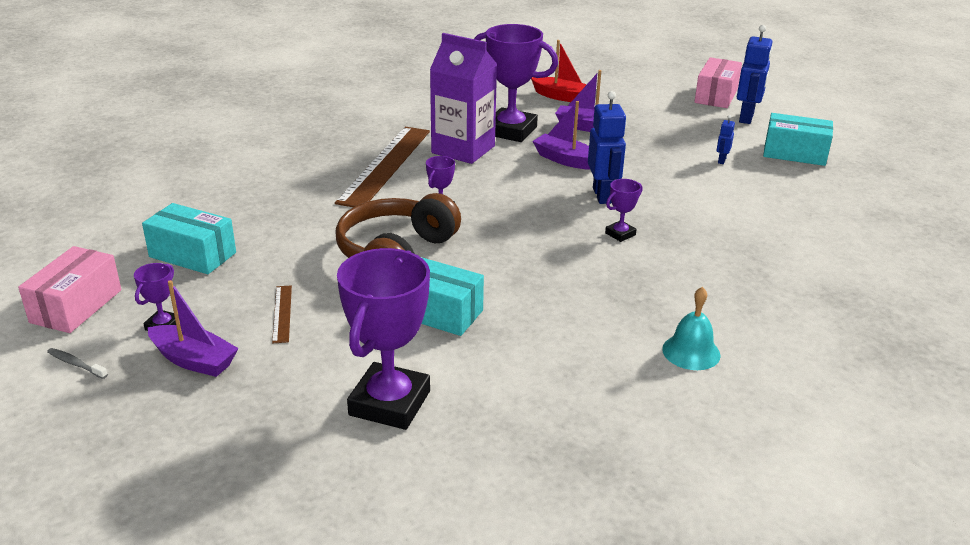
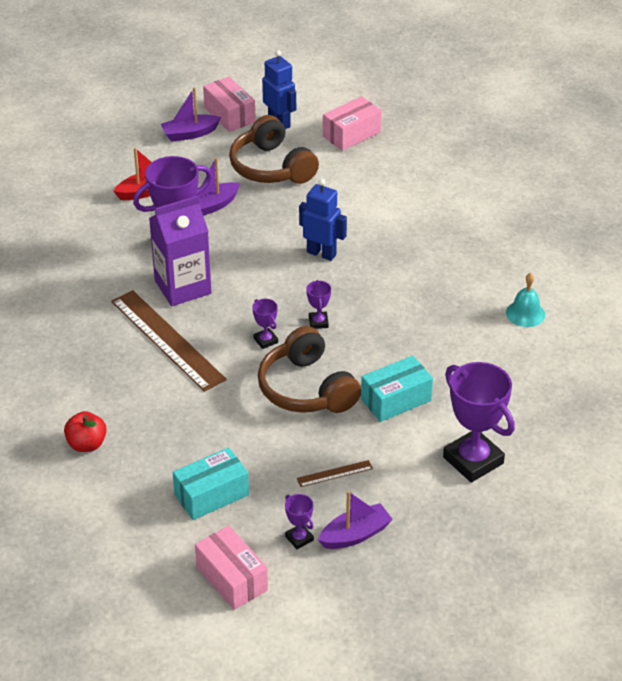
camera: 55 degrees left, 10 degrees up
grey toothbrush [47,348,108,379] -> none
brown ruler [272,285,292,343] -> brown ruler turned 45 degrees counterclockwise [297,460,373,487]
purple boat [532,101,590,170] -> purple boat moved to [161,87,221,142]
purple trophy [605,179,642,242] -> purple trophy moved to [306,280,331,329]
blue robot [716,115,735,164] -> none
turquoise box [763,113,833,166] -> pink box [323,96,381,151]
none -> red apple [64,411,107,452]
none -> brown headphones [229,115,319,184]

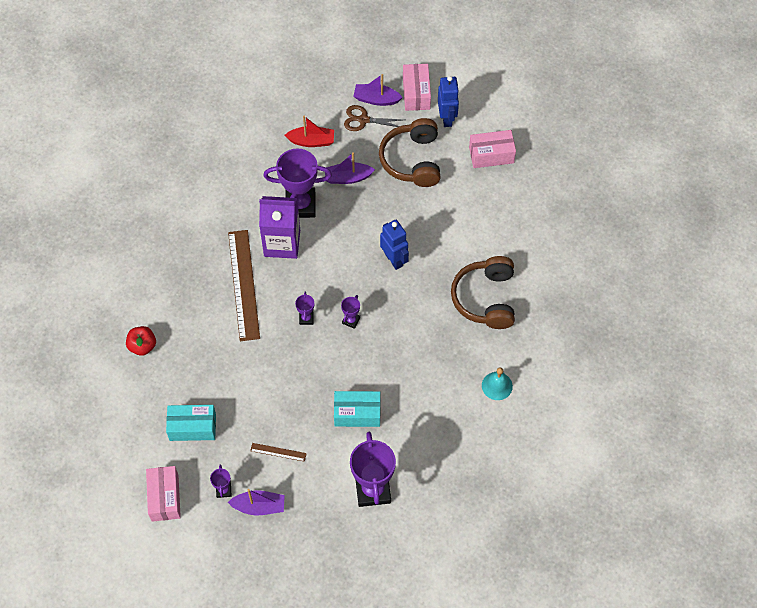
camera: 30 degrees right, 20 degrees up
brown headphones [258,326,361,413] -> brown headphones moved to [451,256,515,329]
none -> brown scissors [344,105,403,131]

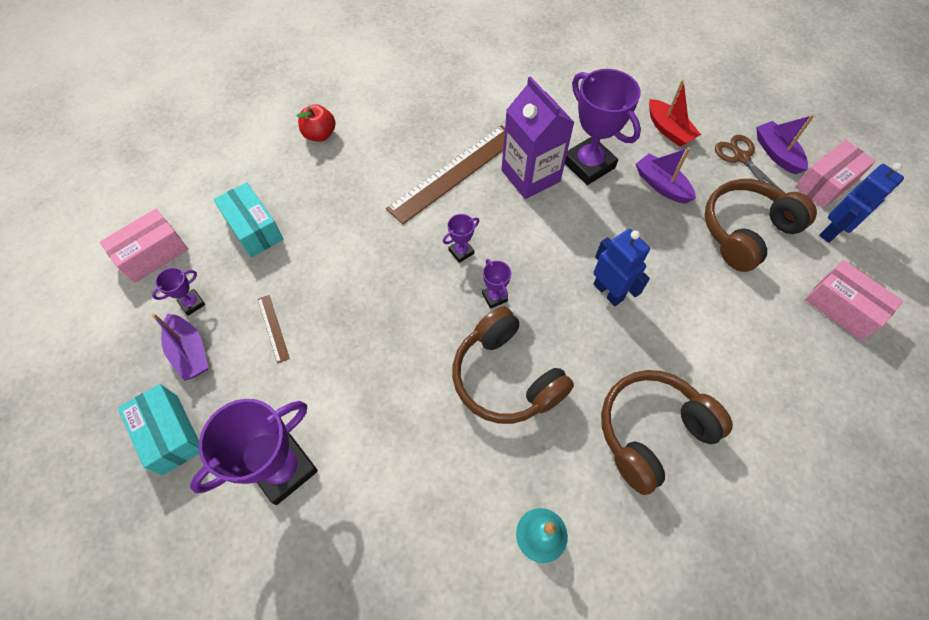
camera: 55 degrees right, 0 degrees up
turquoise box [334,391,381,427] -> turquoise box moved to [118,384,199,476]
purple trophy [341,295,360,329] -> purple trophy turned 75 degrees clockwise [482,259,511,309]
blue robot [380,220,409,270] -> blue robot turned 60 degrees counterclockwise [593,229,650,306]
none -> brown headphones [452,306,574,424]

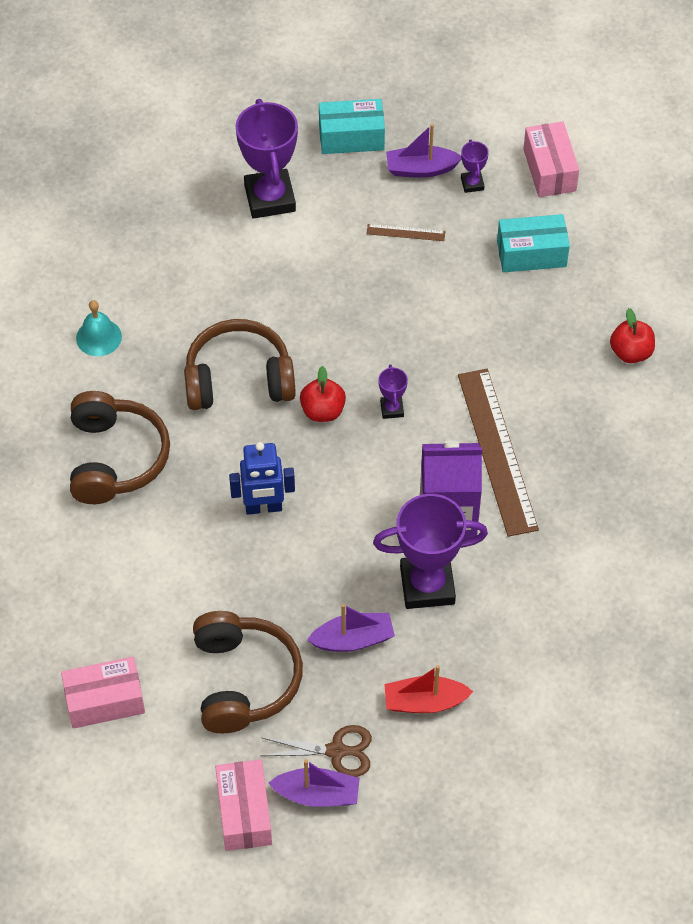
camera: 120 degrees right, 5 degrees down
purple trophy [482,259,511,309] -> red apple [300,366,346,422]
blue robot [819,163,904,243] -> none

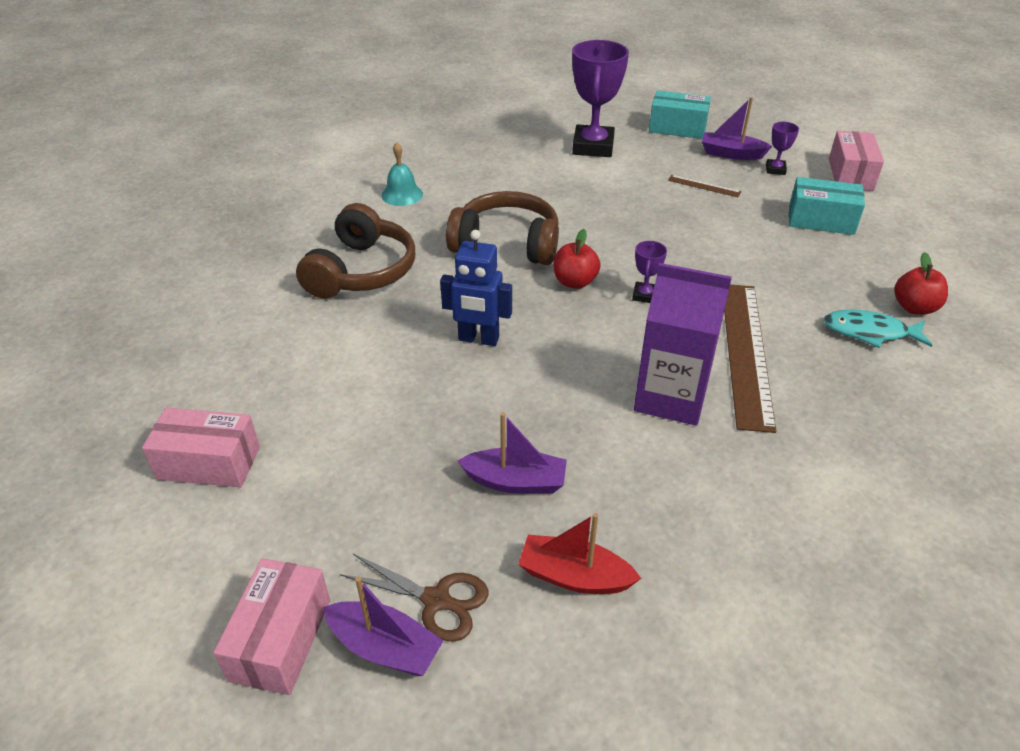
camera: 20 degrees right, 15 degrees down
brown headphones [193,611,303,733] -> none
purple trophy [373,494,488,609] -> none
none -> turquoise fish [823,310,932,348]

